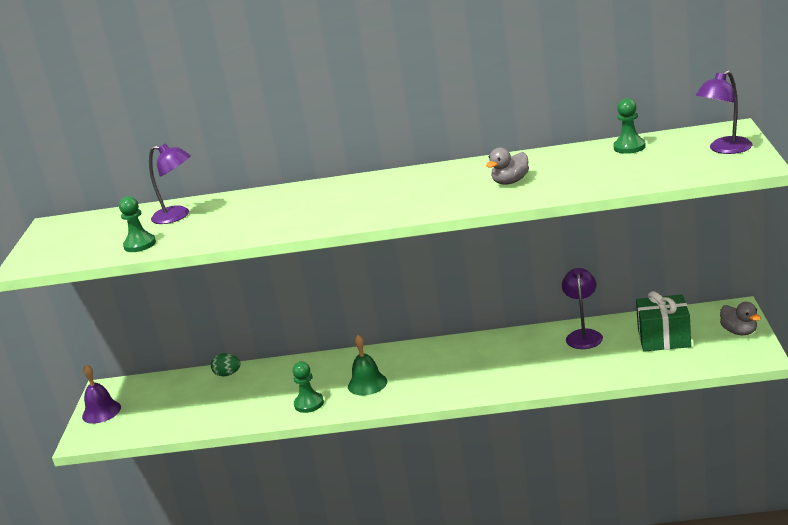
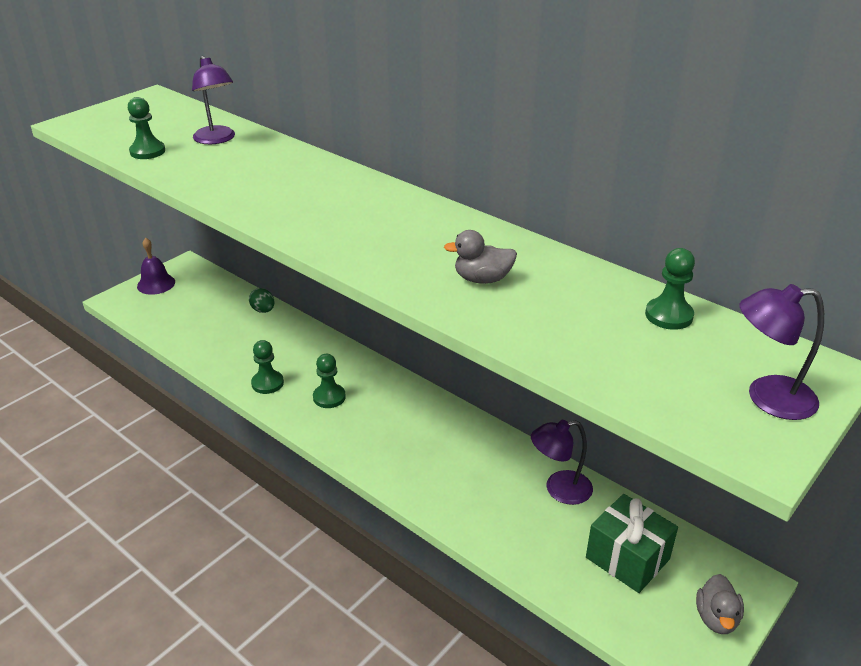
camera: 35 degrees right, 10 degrees up
green bell [348,335,387,396] -> green pawn [313,354,346,408]
purple lamp [562,268,603,349] -> purple lamp turned 150 degrees counterclockwise [531,420,593,505]

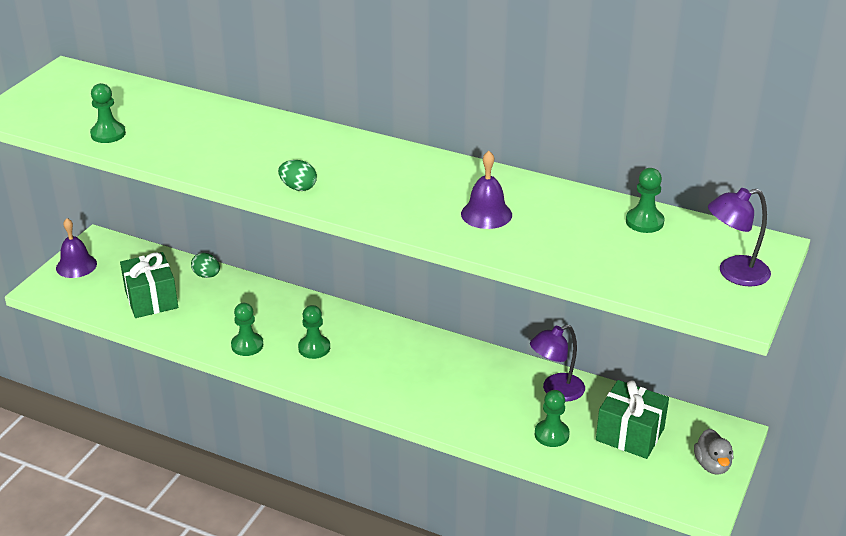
camera: 15 degrees left, 0 degrees up
purple lamp [192,56,235,144] -> none
grey duck [444,230,517,284] -> purple bell [461,151,512,229]
none -> green gift [120,252,178,318]
none -> green egg [278,160,317,191]
none -> green pawn [535,390,570,447]

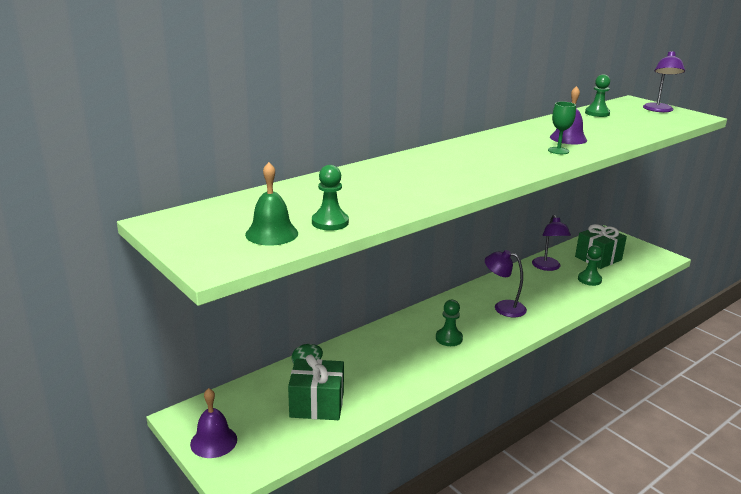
camera: 65 degrees left, 10 degrees down
green pawn [231,303,263,356] -> none
green egg [278,160,317,191] -> none
grey duck [694,429,733,475] -> none
none -> green bell [245,162,298,246]
none -> purple lamp [485,250,527,317]
none -> green goblet [548,102,576,154]

